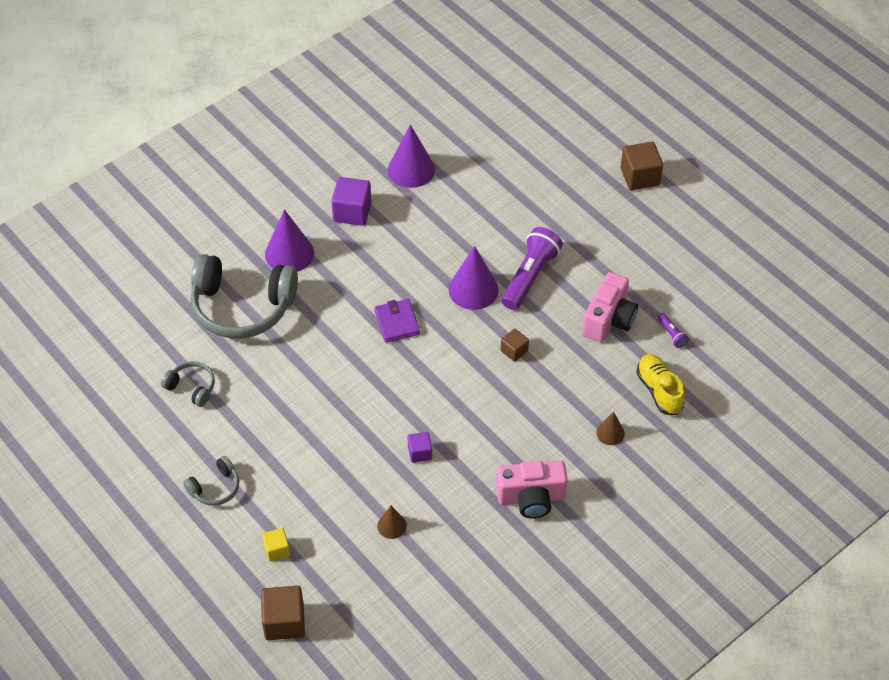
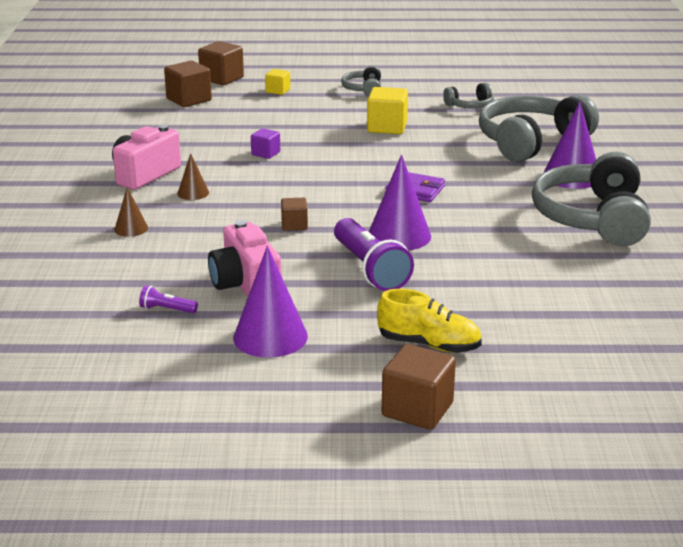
camera: 130 degrees right, 25 degrees down
purple cube [331,177,371,226] -> grey headphones [532,152,651,246]
brown cone [377,506,407,539] -> brown cone moved to [178,153,209,200]
purple cone [388,124,435,188] -> purple cone moved to [233,246,308,358]
yellow shoe [636,354,685,415] -> yellow shoe moved to [377,289,482,352]
none -> brown cube [164,60,212,107]
none -> yellow cube [367,87,408,134]

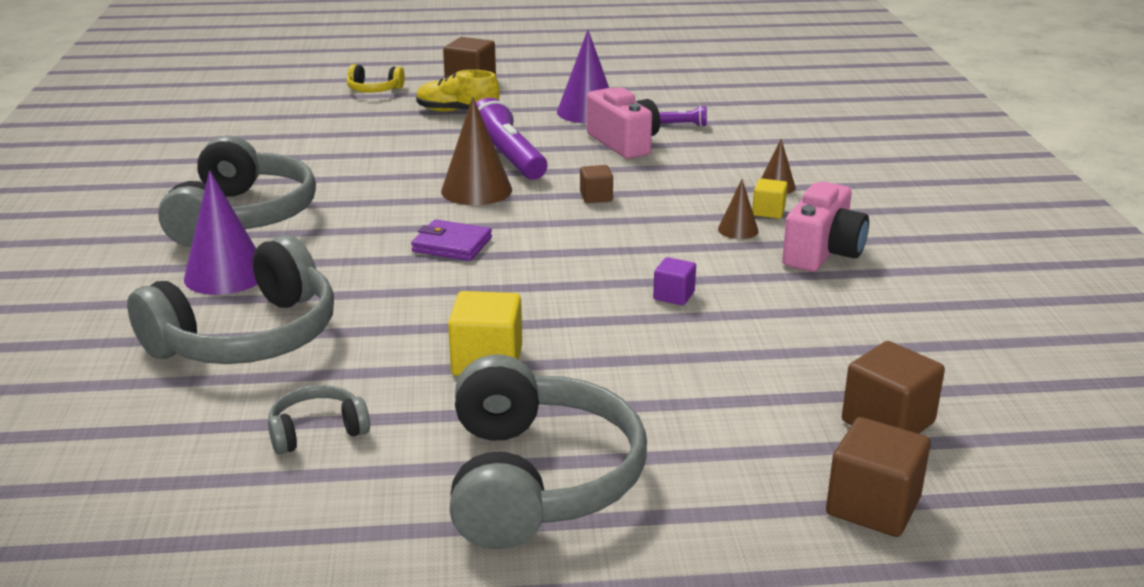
camera: 175 degrees right, 0 degrees up
yellow cube [265,69,290,95] -> yellow cube moved to [752,178,788,219]
grey headphones [341,66,381,96] -> grey headphones [450,354,647,549], size x2.16
purple cone [369,154,431,251] -> brown cone [441,97,512,205]
none -> yellow headphones [347,64,405,93]

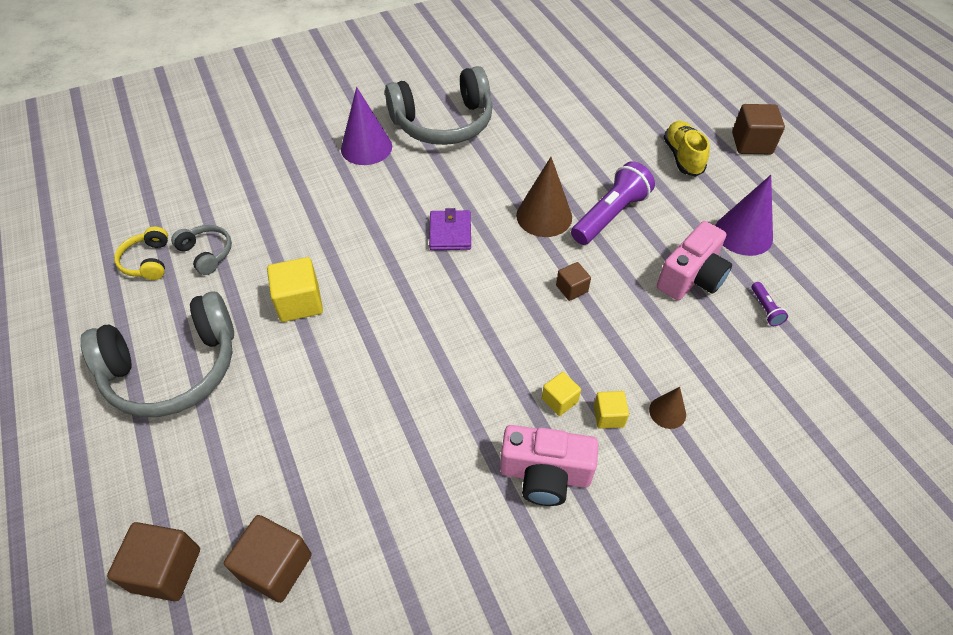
camera: 70 degrees right, 25 degrees up
grey headphones [127,235,334,364] -> none
yellow headphones [347,64,405,93] -> yellow headphones moved to [114,226,168,280]
purple cube [653,257,696,305] -> none
brown cone [718,179,759,239] -> yellow cube [542,372,581,416]

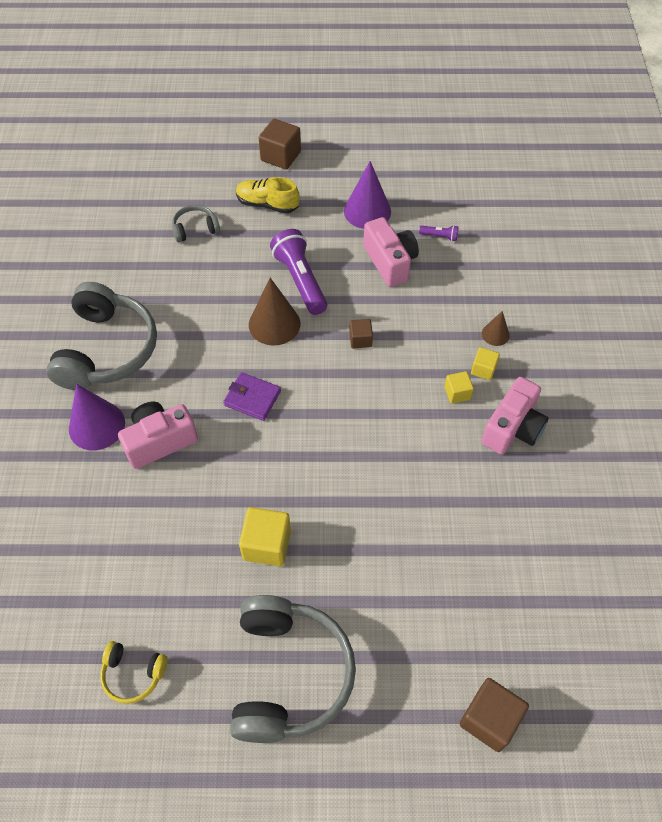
camera: 65 degrees left, 5 degrees up
grey headphones [171,225,232,275] -> grey headphones moved to [172,205,220,242]
brown cube [224,515,312,603] -> none
none -> pink camera [118,402,198,469]

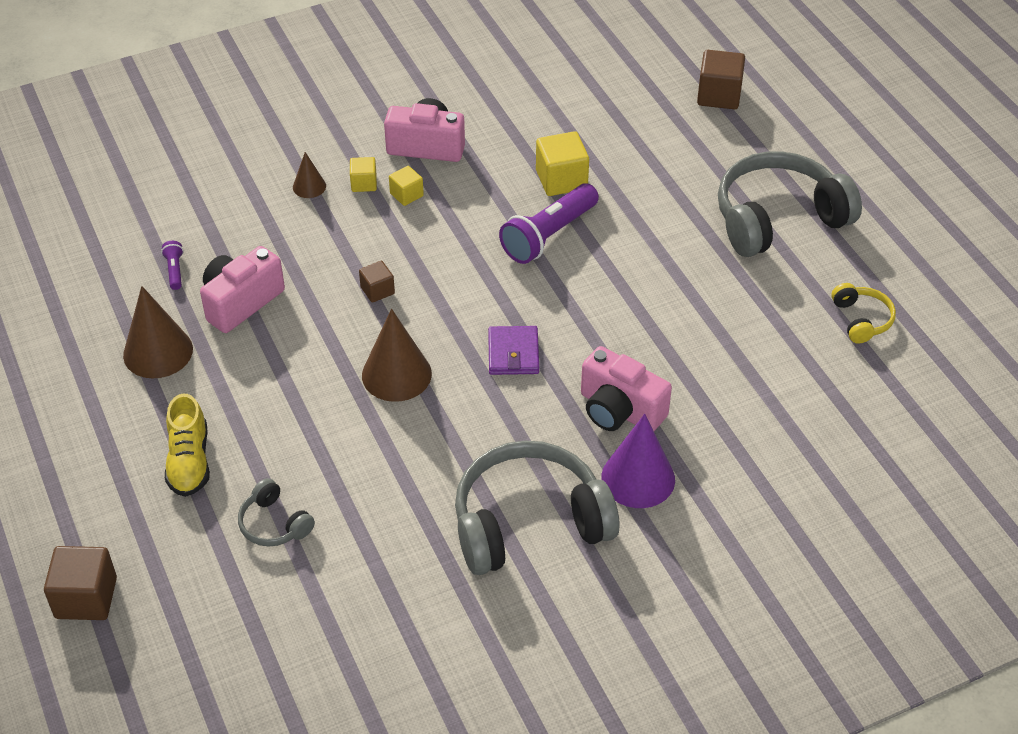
camera: 115 degrees left, 10 degrees down
yellow cube [239,507,291,566] -> yellow cube moved to [536,131,589,196]
brown cube [259,119,301,170] -> brown cube moved to [44,546,117,620]
purple flashlight [270,229,328,315] -> purple flashlight moved to [499,183,599,264]
purple cone [344,161,391,229] -> brown cone [123,286,193,378]

